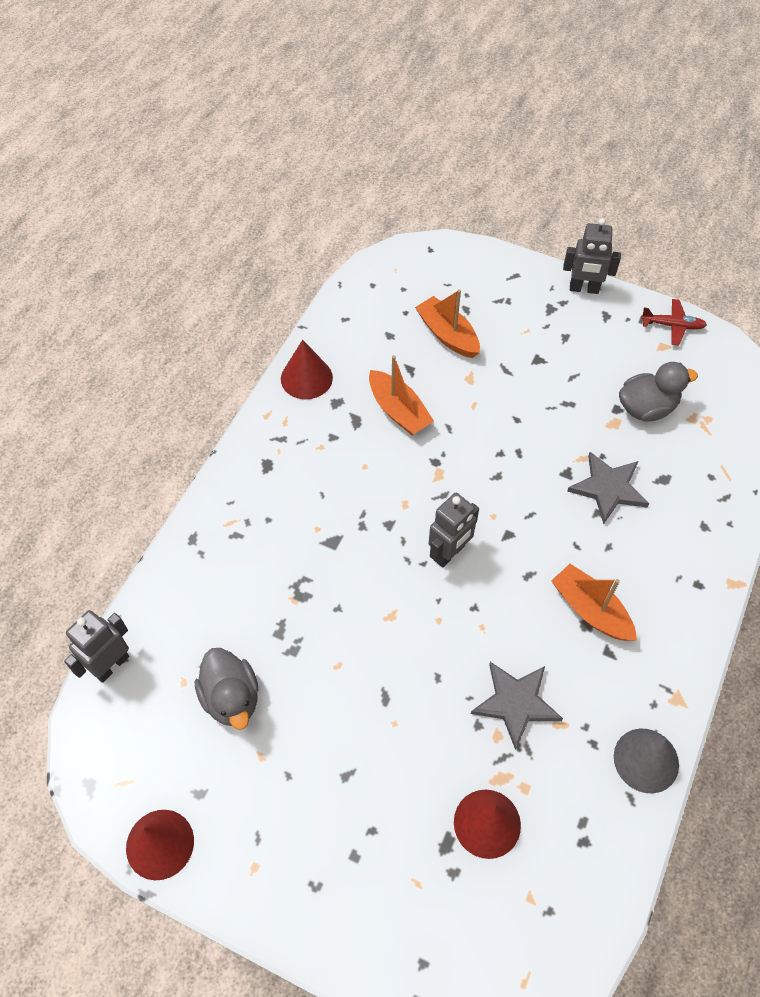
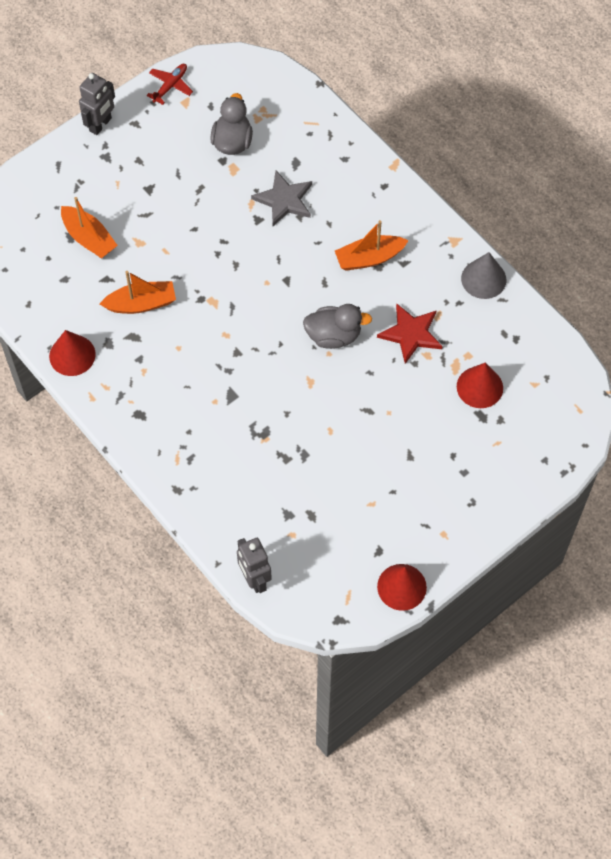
camera: 65 degrees left, 5 degrees up
grey duck [195,648,259,730] -> grey duck moved to [303,304,372,349]
orange boat [415,289,480,358] -> orange boat turned 120 degrees counterclockwise [61,197,118,259]
grey robot [429,493,479,568] -> none
grey star [471,662,563,750] -> red star [377,304,442,364]

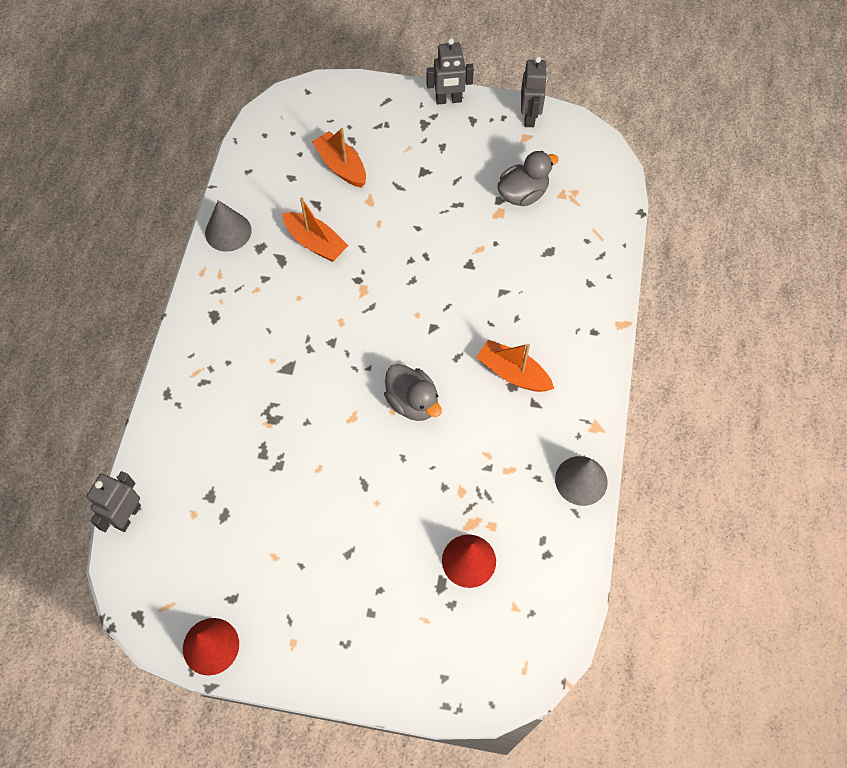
camera: 50 degrees right, 0 degrees up
red cone [49,330,96,376] -> grey cone [205,200,252,252]
orange boat [61,197,118,259] -> orange boat turned 135 degrees clockwise [312,128,366,188]
red plane [147,64,193,105] -> grey robot [521,56,547,127]
grey star [251,171,312,226] -> none
red star [377,304,442,364] -> none

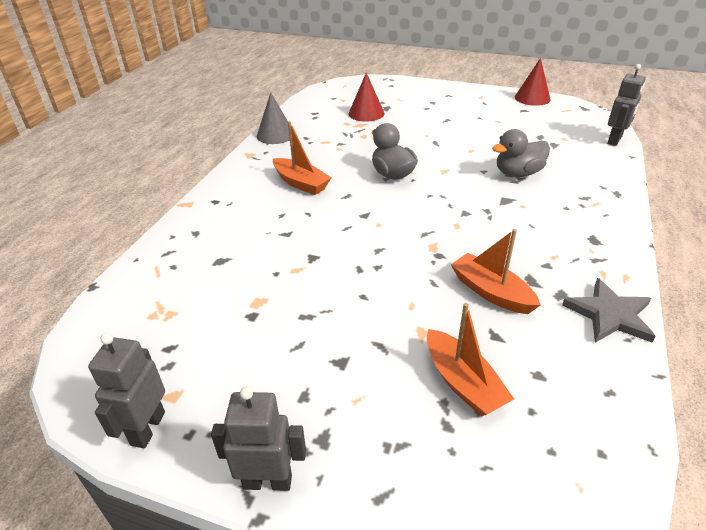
camera: 170 degrees left, 25 degrees down
grey cone [205,200,252,252] -> grey star [562,278,655,343]
grey duck [497,151,559,206] -> grey duck moved to [492,129,550,177]

